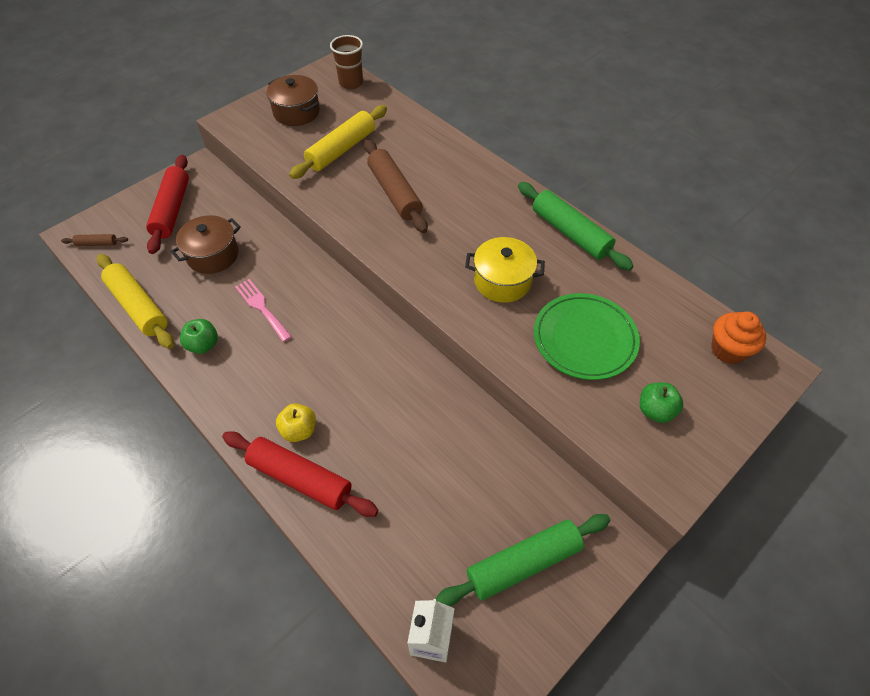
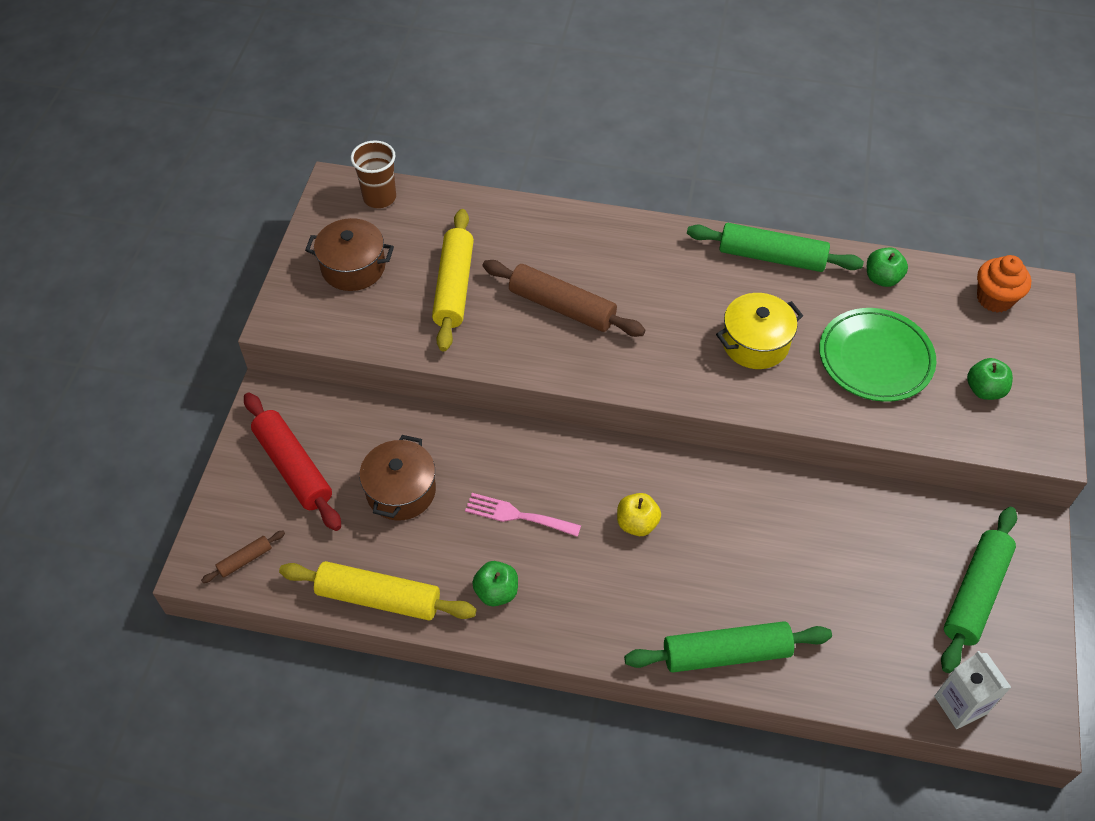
camera: 35 degrees left, 0 degrees up
red rolling pin [222,431,378,517] -> green rolling pin [624,621,832,672]
yellow apple [276,403,316,442] -> yellow apple moved to [617,493,661,536]
none -> green apple [867,247,908,287]

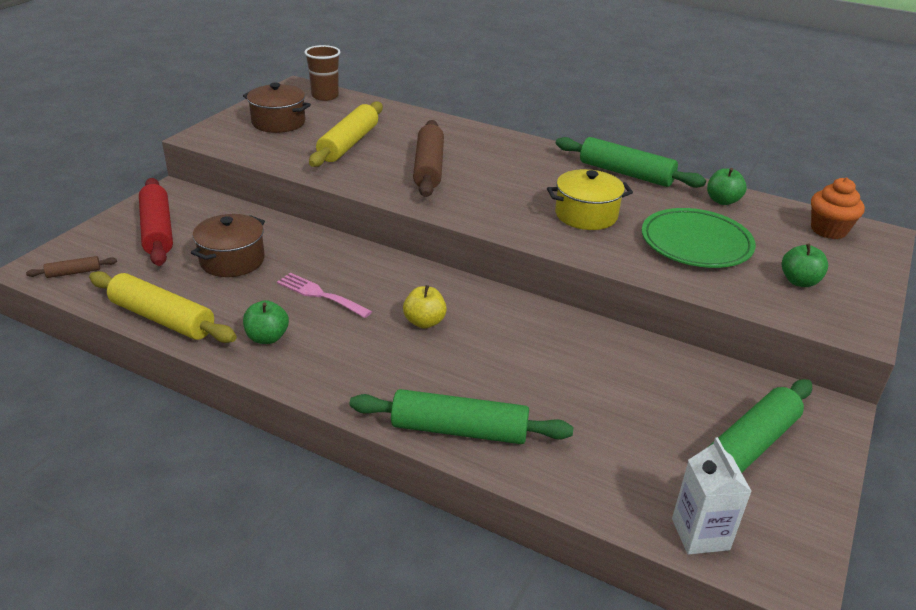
camera: 15 degrees right, 20 degrees down
brown rolling pin [482,260,645,337] -> brown rolling pin turned 45 degrees clockwise [413,120,444,197]

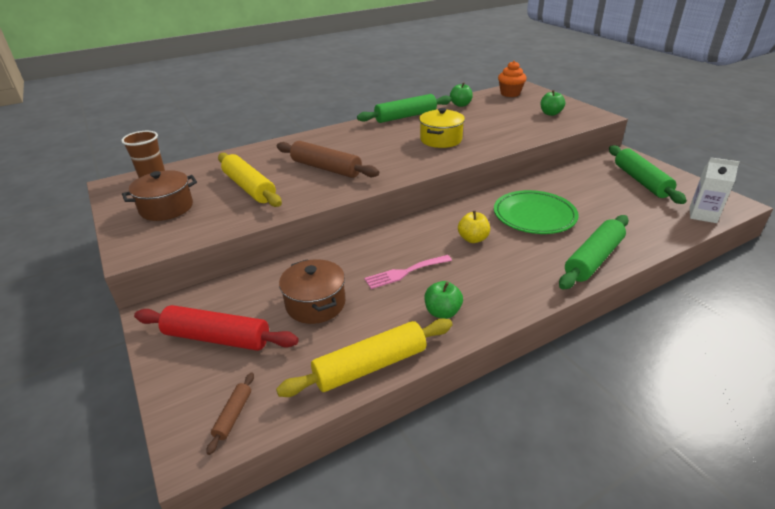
camera: 55 degrees left, 0 degrees up
green plate [642,208,756,268] -> green plate moved to [494,190,579,234]

